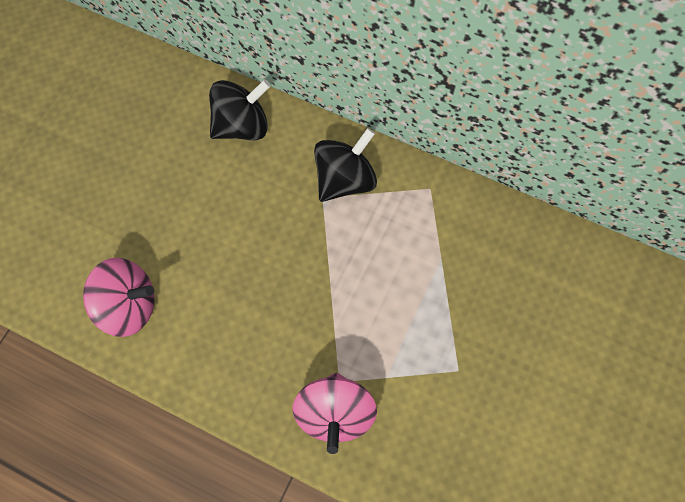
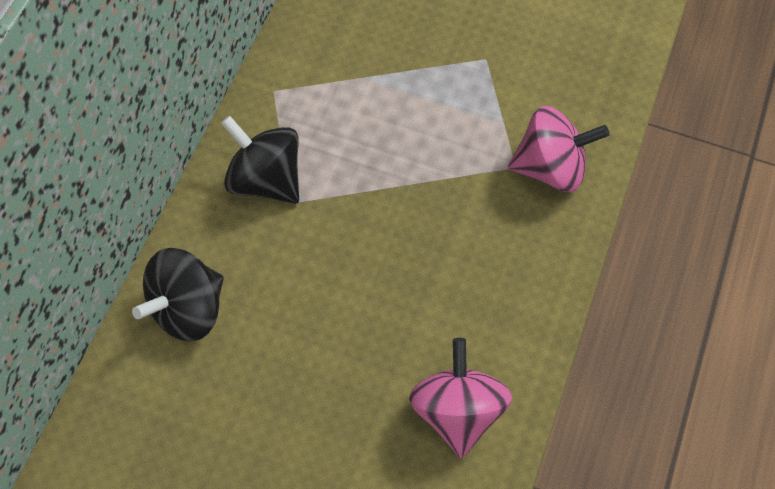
camera: 95 degrees left, 5 degrees down
black spinning top [209,79,271,140] -> black spinning top turned 105 degrees counterclockwise [132,248,224,341]

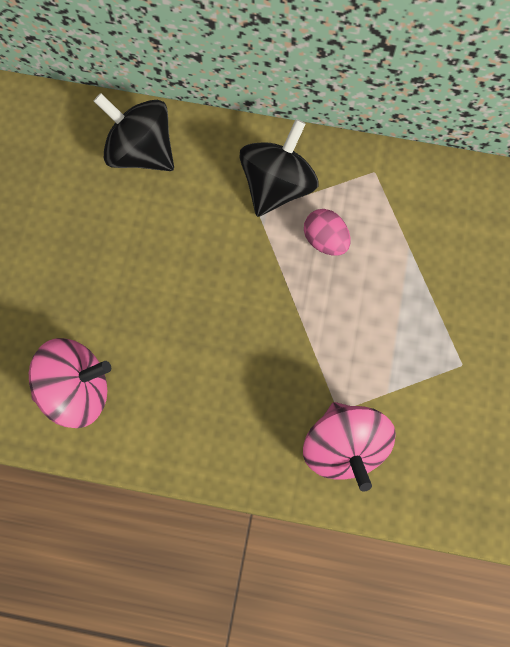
camera: 80 degrees right, 10 degrees up
none -> pink egg [304,209,350,256]

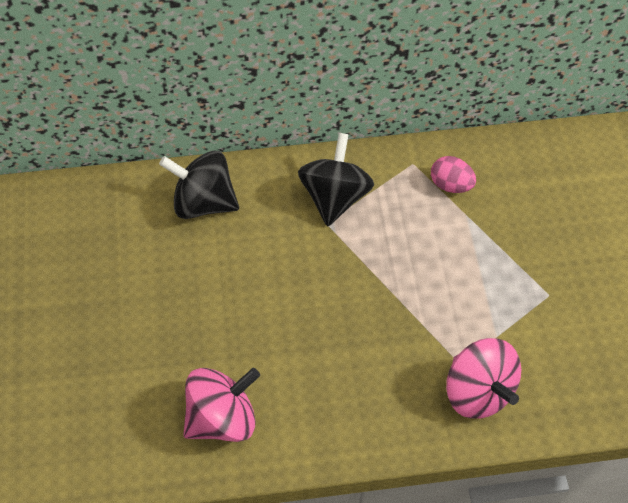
camera: 20 degrees left, 15 degrees down
pink egg [304,209,350,256] -> pink egg moved to [431,156,476,193]

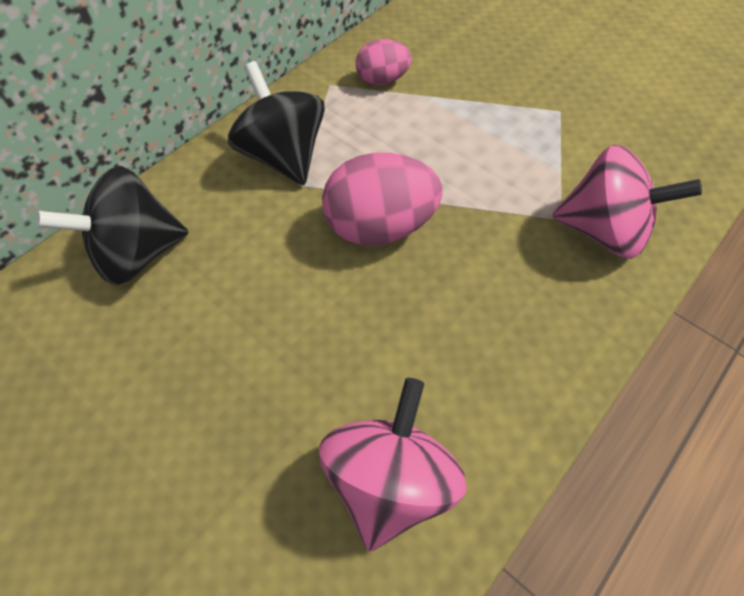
camera: 40 degrees left, 0 degrees up
none -> pink egg [322,153,443,246]

